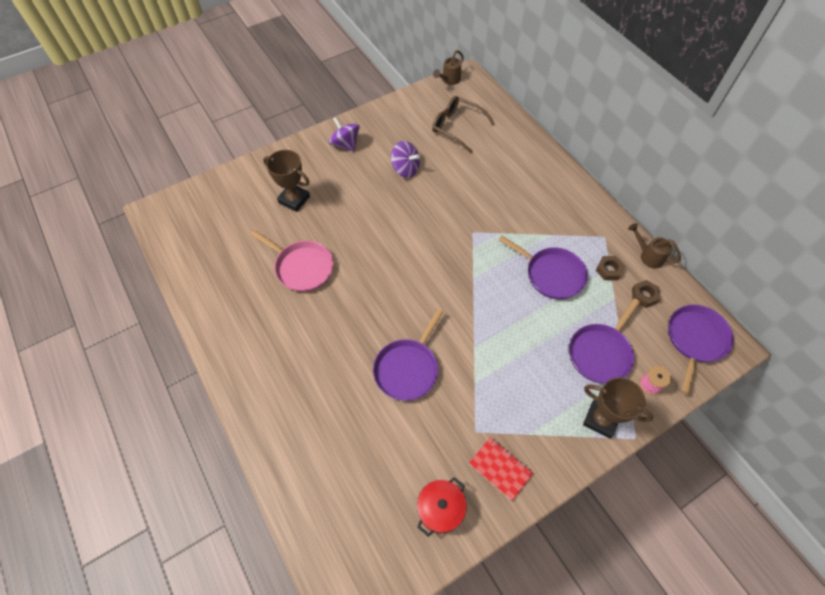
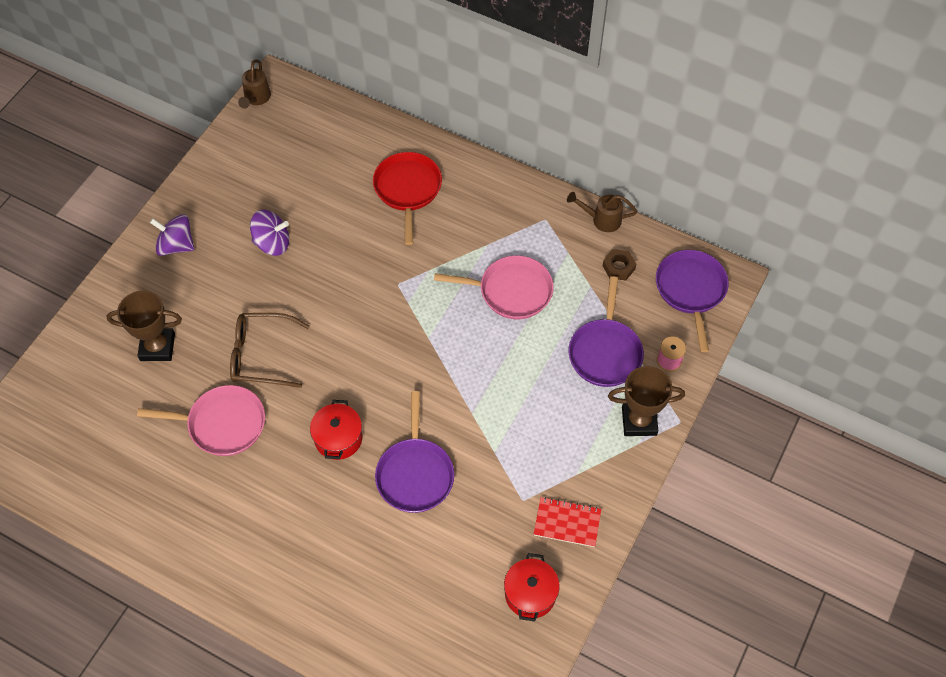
camera: 30 degrees left, 0 degrees up
brown glasses [432,96,495,153] -> brown glasses moved to [230,313,310,388]
purple pan [499,236,588,299] -> pink pan [434,255,554,319]
brown nut [596,256,625,280] -> none
none -> red pot [310,400,362,460]
none -> red pan [373,152,442,245]

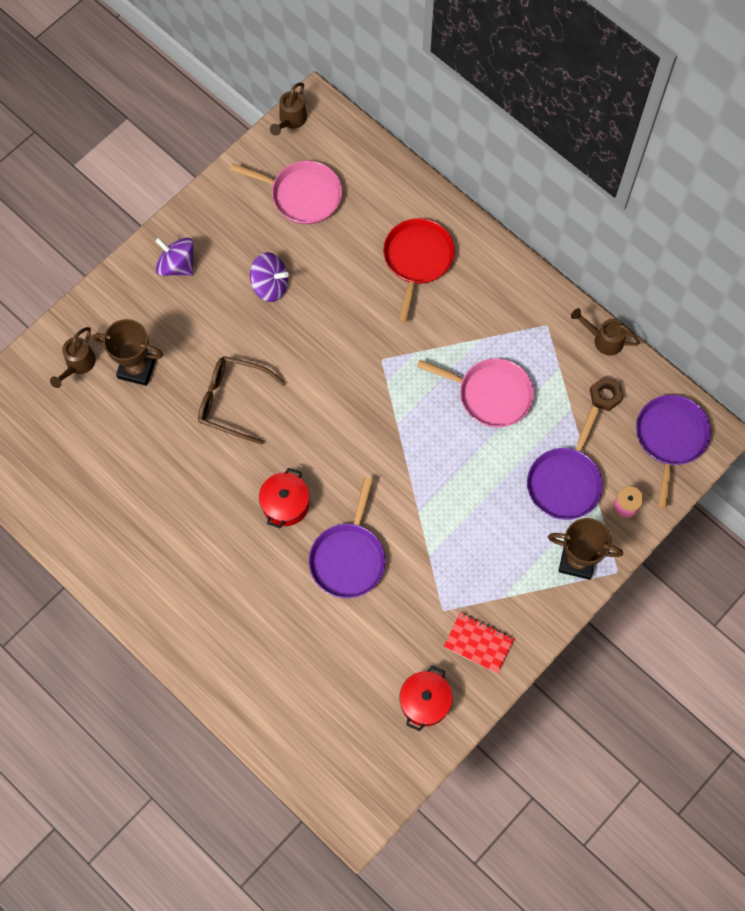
camera: 15 degrees right, 10 degrees up
pink pan [137,385,265,456] -> pink pan moved to [230,161,342,225]
none -> brown watering can [50,327,96,388]

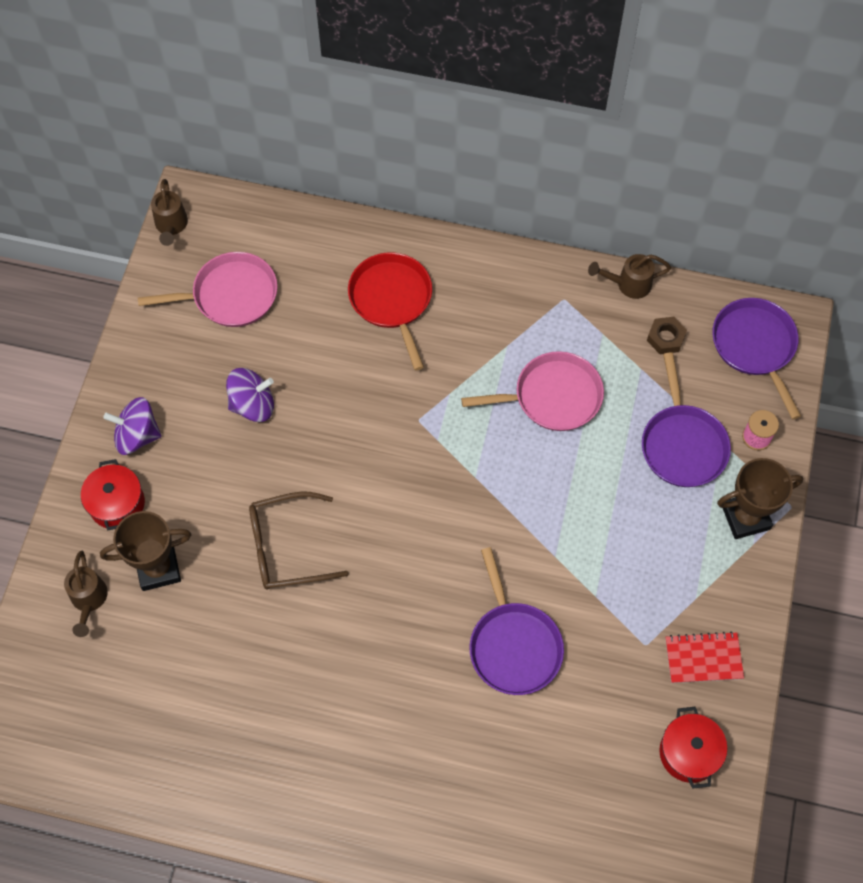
camera: 30 degrees left, 5 degrees down
red pot [259,468,310,528] -> red pot moved to [81,459,145,530]

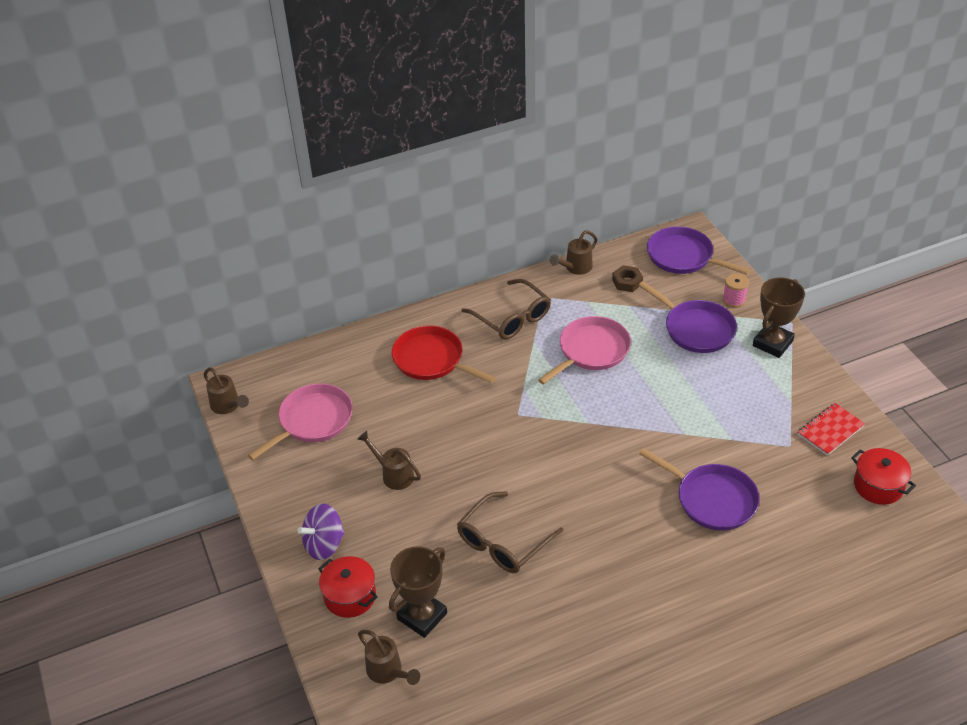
camera: 35 degrees left, 20 degrees down
purple spinning top [226,368,274,422] -> brown watering can [358,431,421,490]
none -> brown glasses [461,279,551,339]

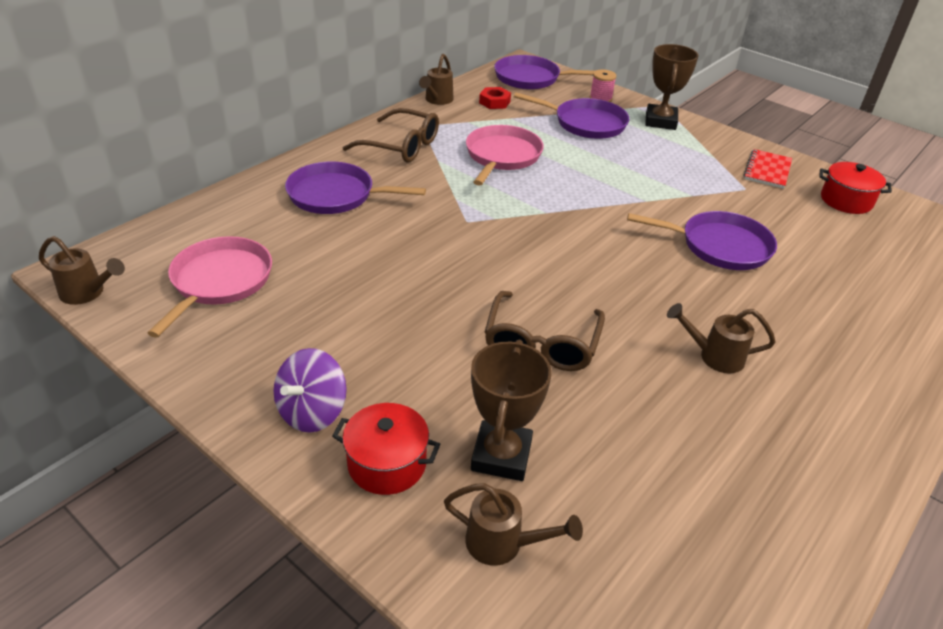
camera: 30 degrees left, 5 degrees down
brown watering can [358,431,421,490] -> brown watering can moved to [667,303,776,374]
red pan [392,326,495,383] -> purple pan [285,162,426,214]
brown nut [612,265,643,292] -> red nut [479,87,511,109]

